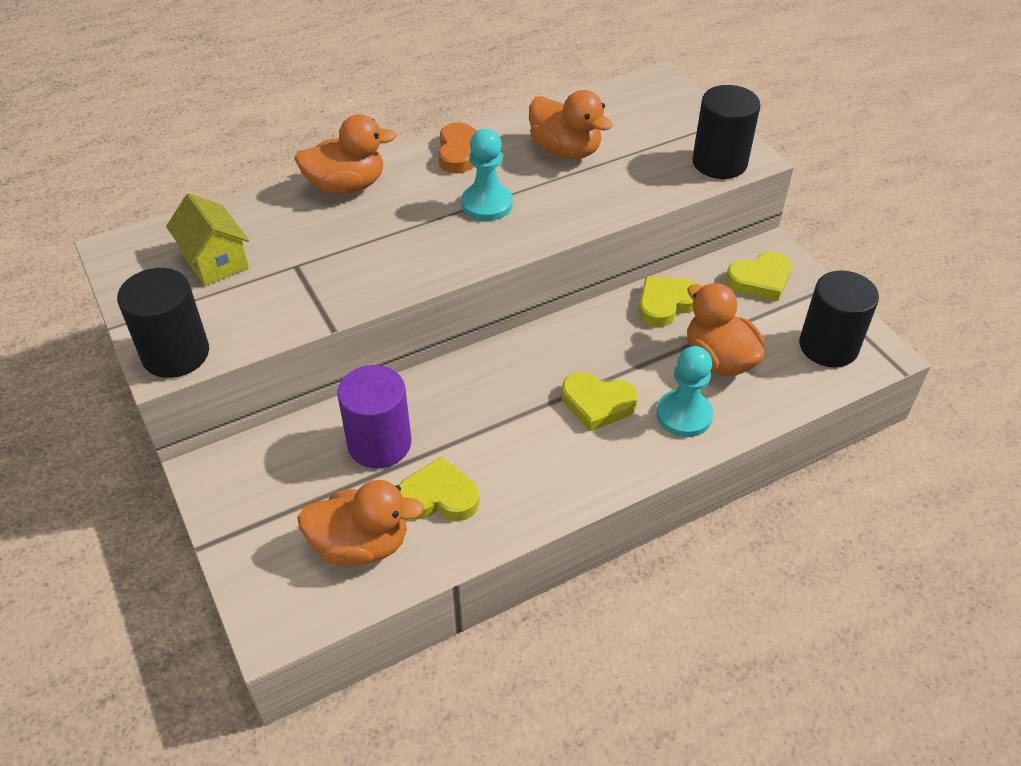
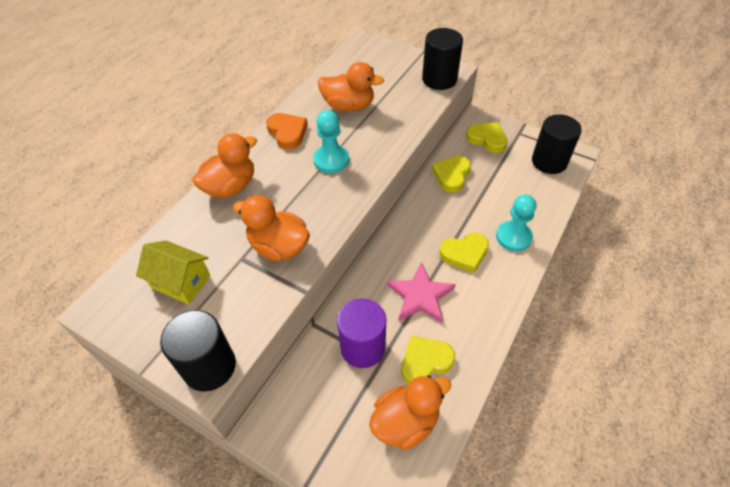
camera: 30 degrees left, 5 degrees up
orange duck [687,283,765,376] -> orange duck moved to [233,195,310,261]
yellow heart [726,251,792,301] -> yellow heart turned 90 degrees counterclockwise [466,123,508,153]
none -> pink star [387,262,456,323]

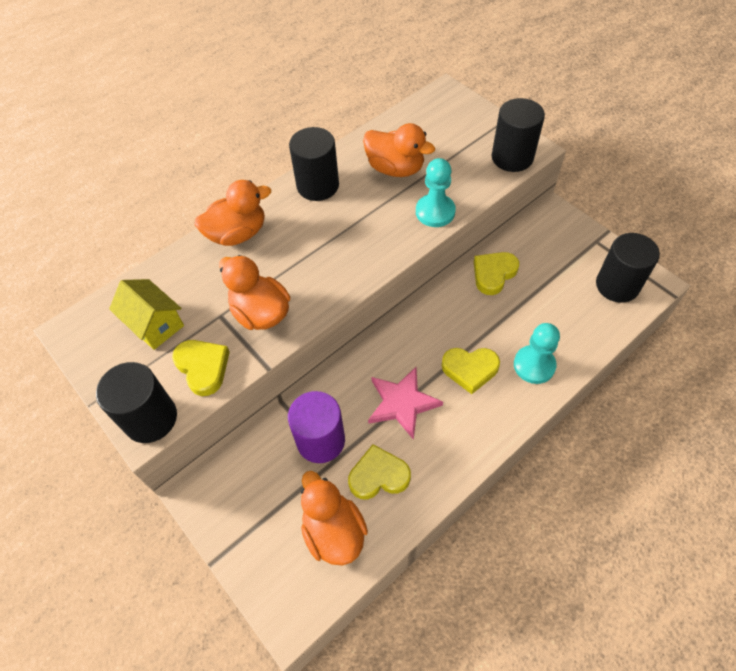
camera: 20 degrees right, 5 degrees up
orange heart [266,113,308,150] -> black cylinder [289,127,339,201]
turquoise pawn [313,110,349,173] -> turquoise pawn moved to [416,158,456,227]
orange duck [369,375,451,450] -> orange duck turned 105 degrees counterclockwise [301,471,368,566]
yellow heart [466,123,508,153] -> yellow heart moved to [172,340,230,396]

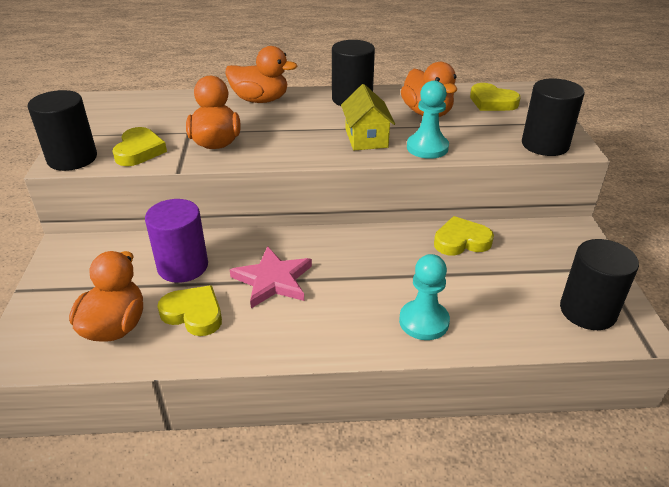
camera: 35 degrees right, 20 degrees down
yellow house [109,279,184,350] -> yellow house moved to [341,84,395,150]
yellow heart [442,348,500,394] -> yellow heart moved to [470,83,521,111]

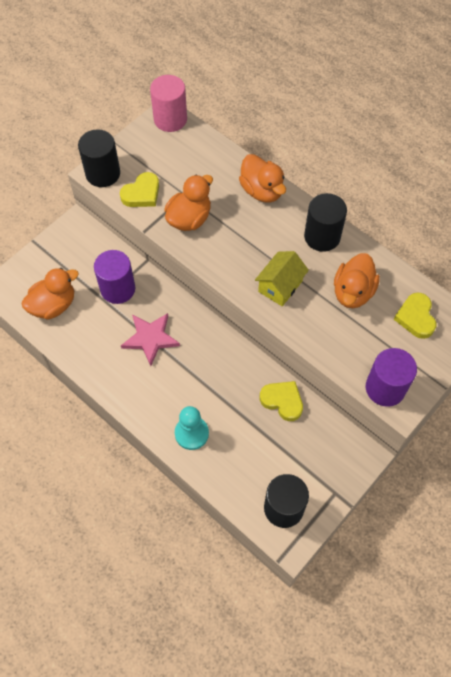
camera: 45 degrees right, 25 degrees up
yellow heart [157,285,222,336] -> none
turquoise pawn [407,80,449,159] -> none
black cylinder [522,79,585,156] -> purple cylinder [366,348,417,407]
none -> pink cylinder [150,75,187,132]

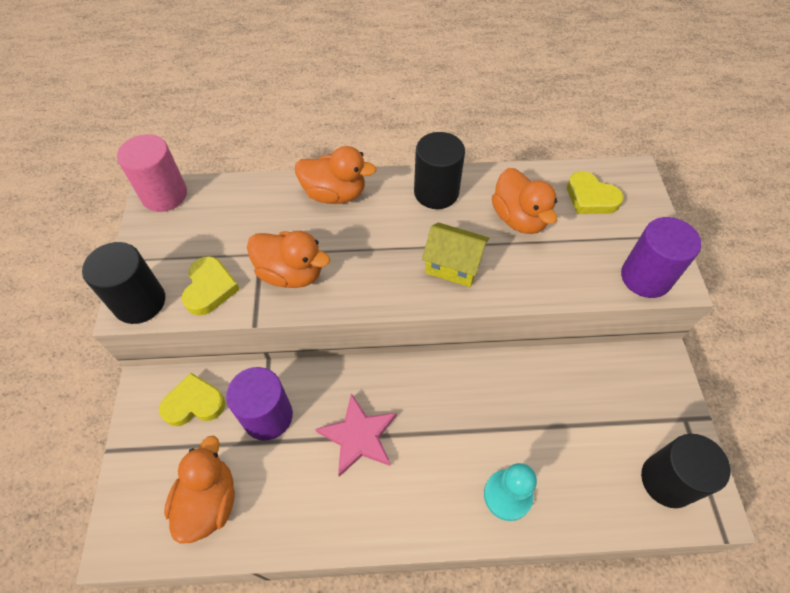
camera: 45 degrees left, 5 degrees down
orange duck [164,175,213,231] -> orange duck turned 120 degrees clockwise [247,231,330,288]
yellow house [255,251,309,306] -> yellow house turned 60 degrees counterclockwise [422,222,489,287]
yellow heart [260,381,303,421] -> yellow heart moved to [159,373,225,426]

